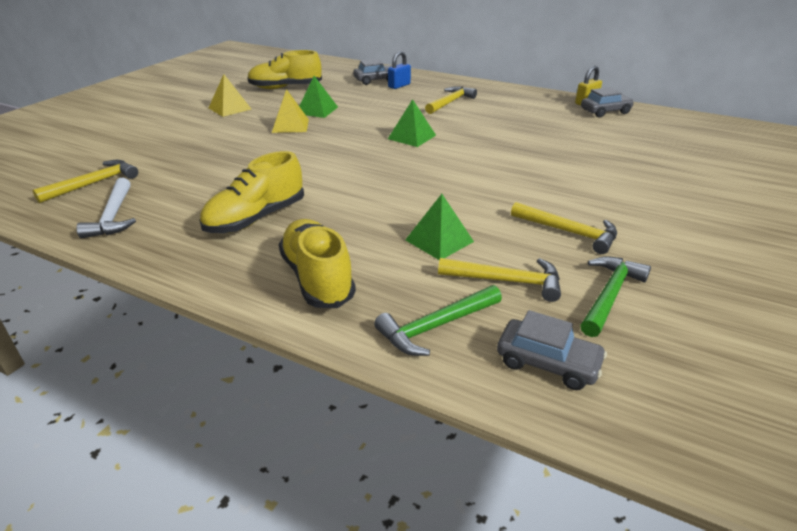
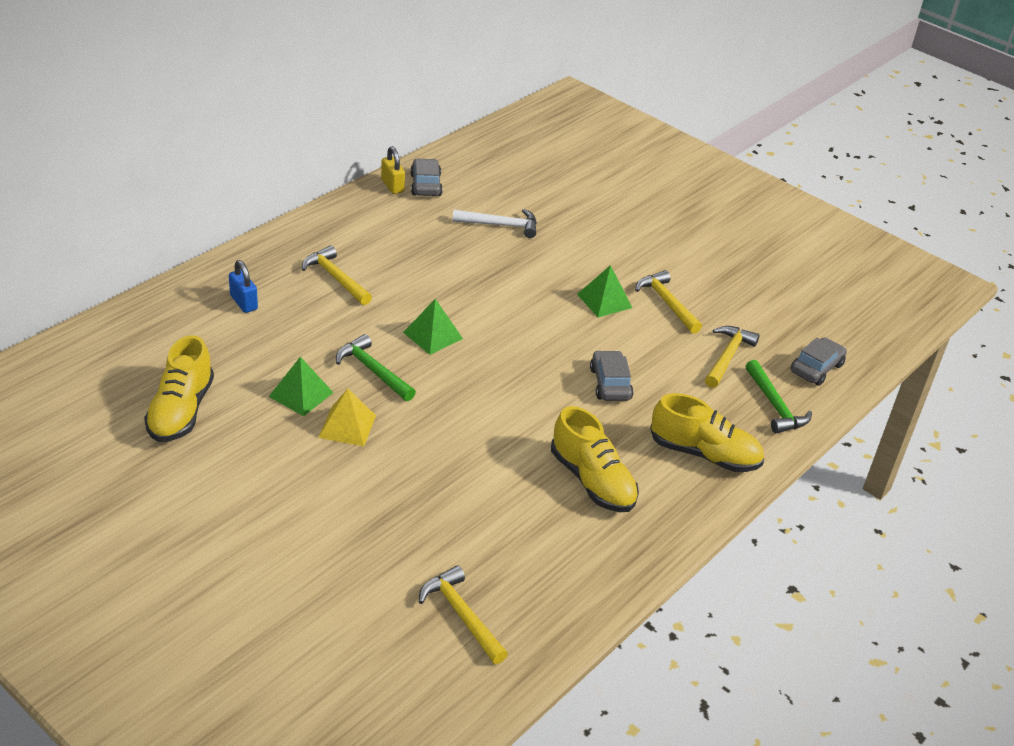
camera: 80 degrees left, 5 degrees up
white hammer [77,178,136,238] -> white hammer moved to [452,209,537,238]
yellow pyramid [209,74,251,117] -> none
yellow shoe [279,219,356,308] -> yellow shoe turned 150 degrees counterclockwise [650,393,764,472]
grey car [353,59,392,85] -> grey car moved to [590,350,633,401]
green pyramid [405,194,474,260] -> green pyramid moved to [577,265,632,317]
yellow hammer [511,202,617,254] -> yellow hammer turned 75 degrees counterclockwise [635,270,702,334]
green hammer [580,256,651,337] -> green hammer moved to [336,334,416,401]

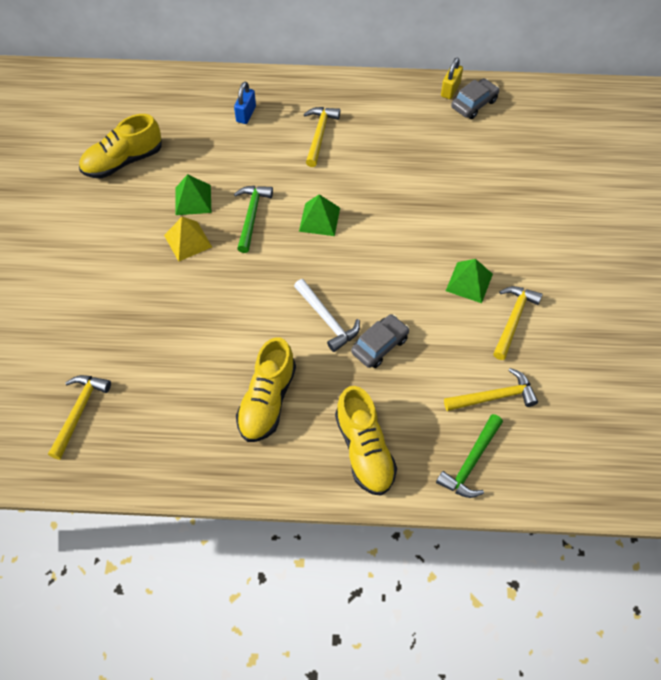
camera: 55 degrees right, 20 degrees up
white hammer [452,209,537,238] -> white hammer moved to [294,279,360,352]
grey car [790,337,847,386] -> none

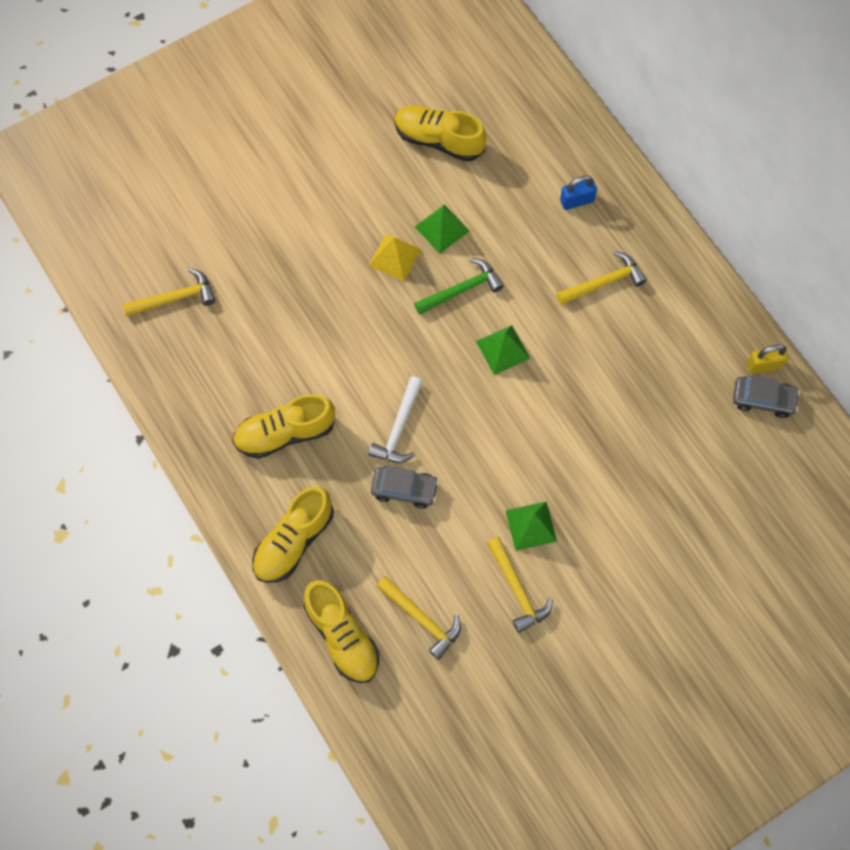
camera: 55 degrees right, 10 degrees up
green hammer [436,414,503,498] -> yellow shoe [304,580,379,683]
yellow hammer [493,286,543,360] -> yellow hammer turned 75 degrees clockwise [487,537,553,633]

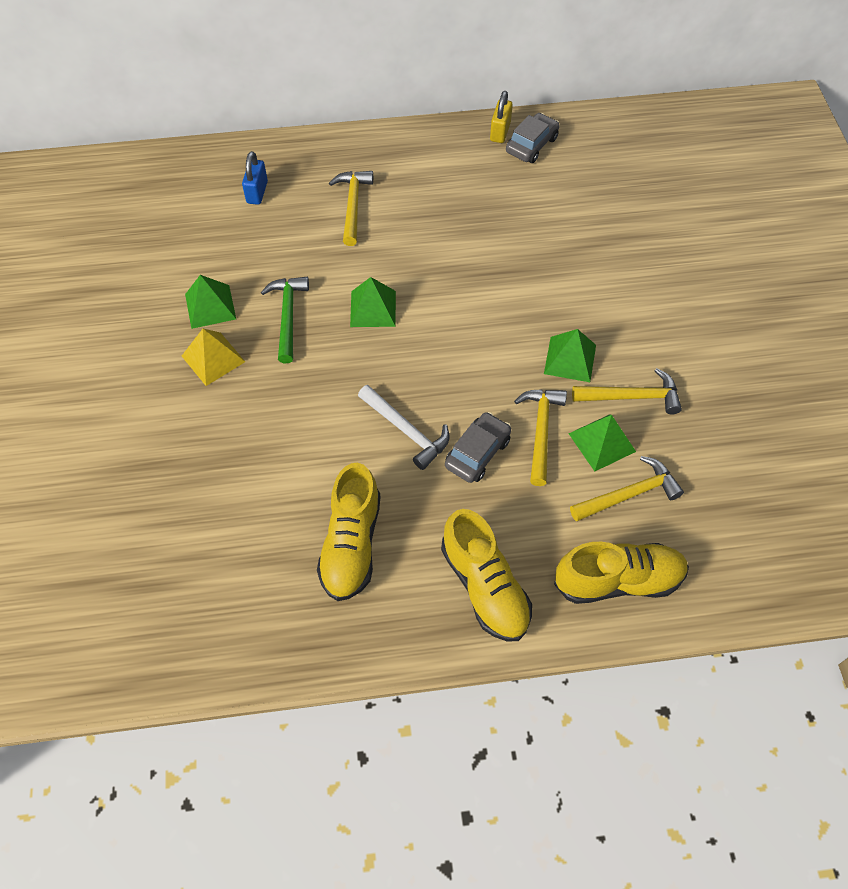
camera: 65 degrees left, 10 degrees down
yellow hammer [123,268,215,316] -> yellow hammer moved to [514,389,567,486]
yellow shoe [395,105,487,162] -> none
none -> green pyramid [569,415,636,471]

